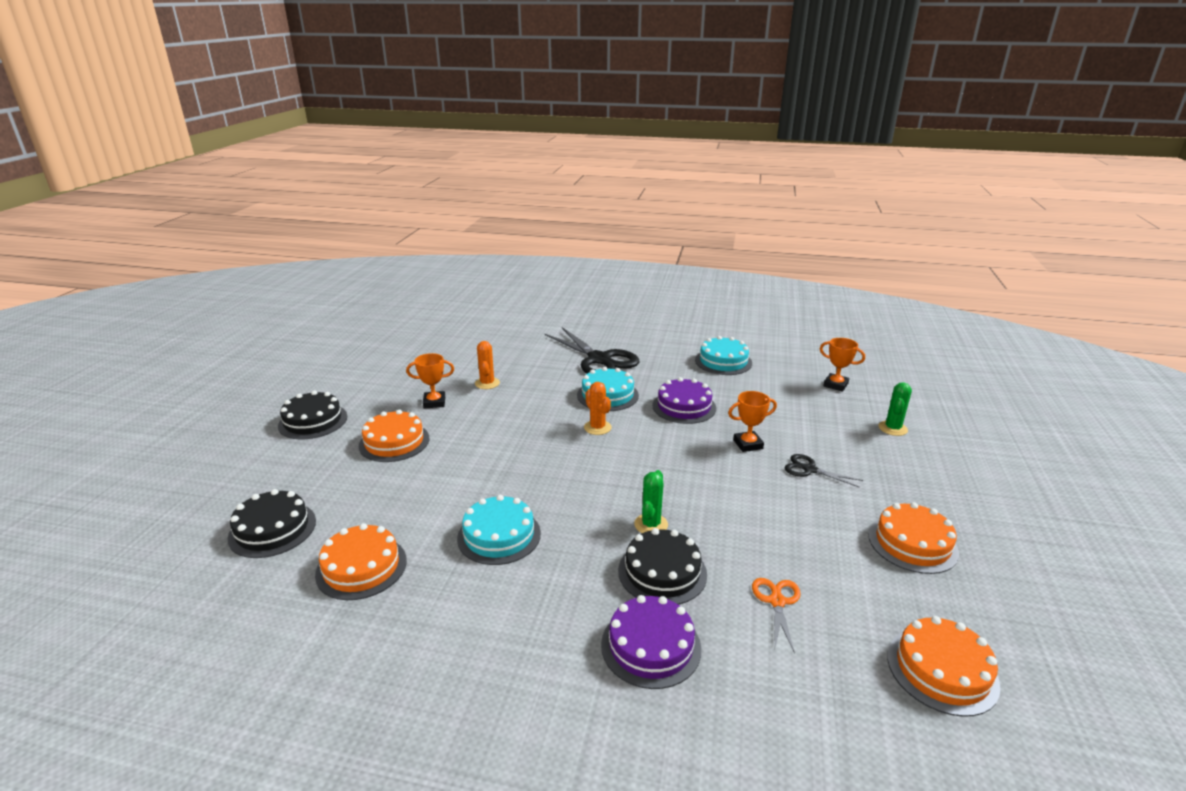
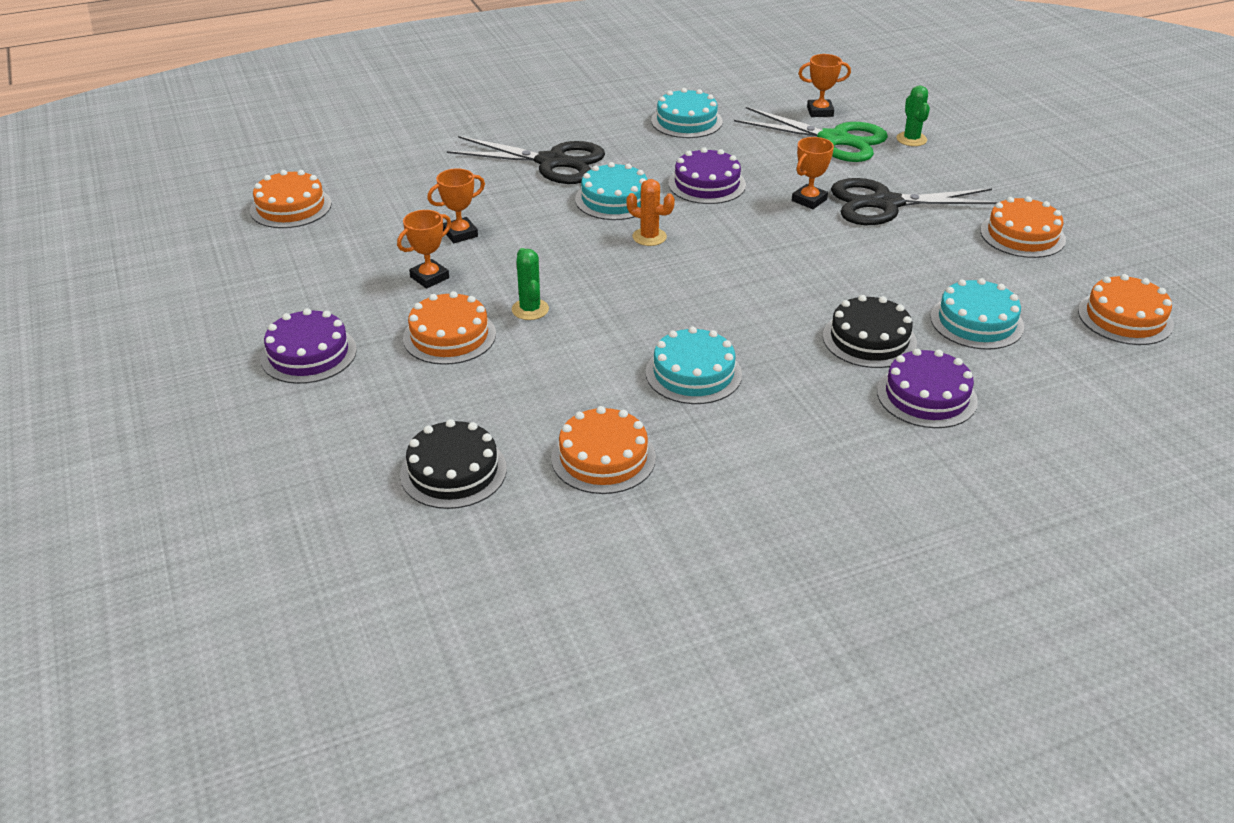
camera: 35 degrees left, 10 degrees up
black cake [278,390,347,439] -> purple cake [260,308,357,384]
orange cactus [475,341,500,389] -> orange trophy [427,168,485,243]
green cactus [634,470,668,533] -> green cactus moved to [512,248,549,320]
orange scissors [752,578,801,653] -> turquoise cake [930,278,1024,350]
black scissors [784,454,863,488] -> black scissors [831,178,999,225], size x2.07
none -> orange cake [250,170,332,228]
none -> green scissors [734,107,888,162]

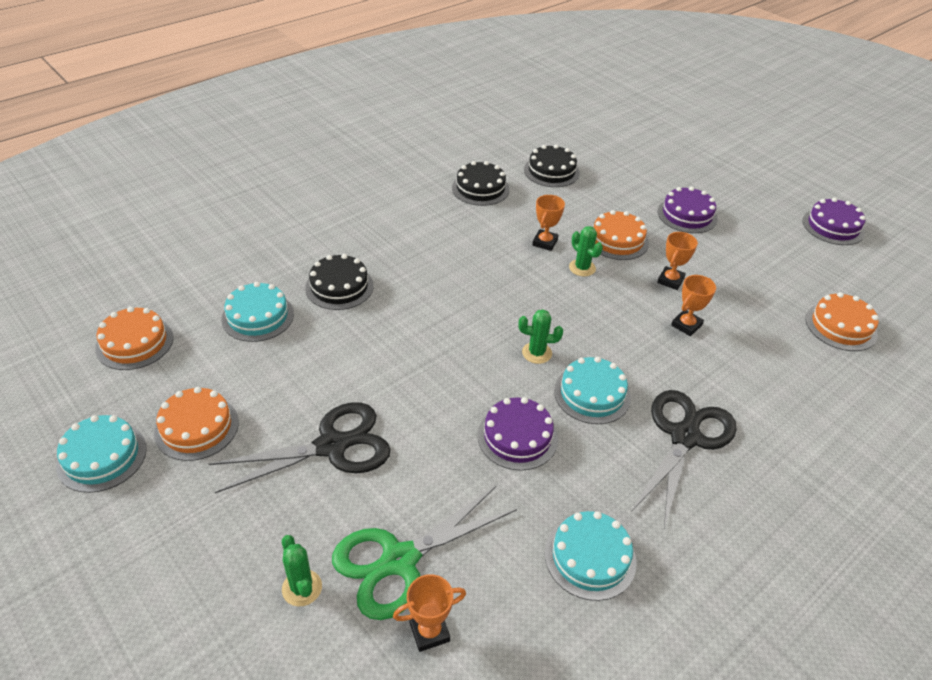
camera: 160 degrees right, 5 degrees up
black scissors [447,136,605,184] -> black scissors turned 120 degrees clockwise [631,390,737,528]
orange cake [551,406,656,494] -> black cake [452,161,510,206]
orange cactus [626,179,675,246] -> green cactus [518,309,563,364]
turquoise cake [646,326,742,404] -> turquoise cake moved to [56,415,147,493]
green scissors [734,107,888,162] -> green scissors turned 45 degrees counterclockwise [332,486,517,620]
orange trophy [792,137,834,209] -> orange trophy moved to [532,195,565,251]
purple cake [877,348,978,428] -> purple cake moved to [802,198,865,245]

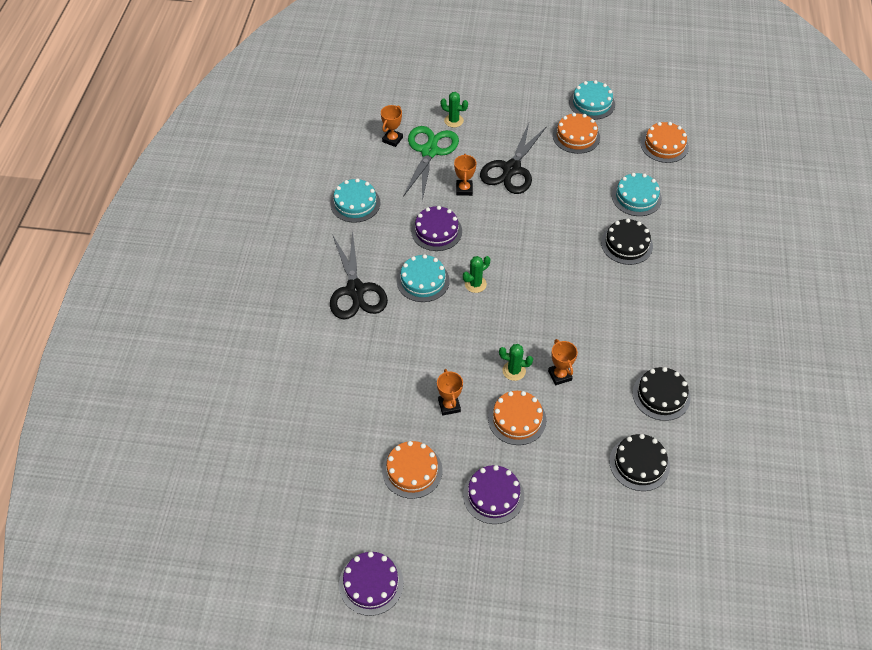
camera: 140 degrees right, 10 degrees up
orange trophy [671,275,716,336] -> orange trophy moved to [454,154,476,196]
orange cake [805,292,879,351] -> orange cake moved to [382,441,443,499]

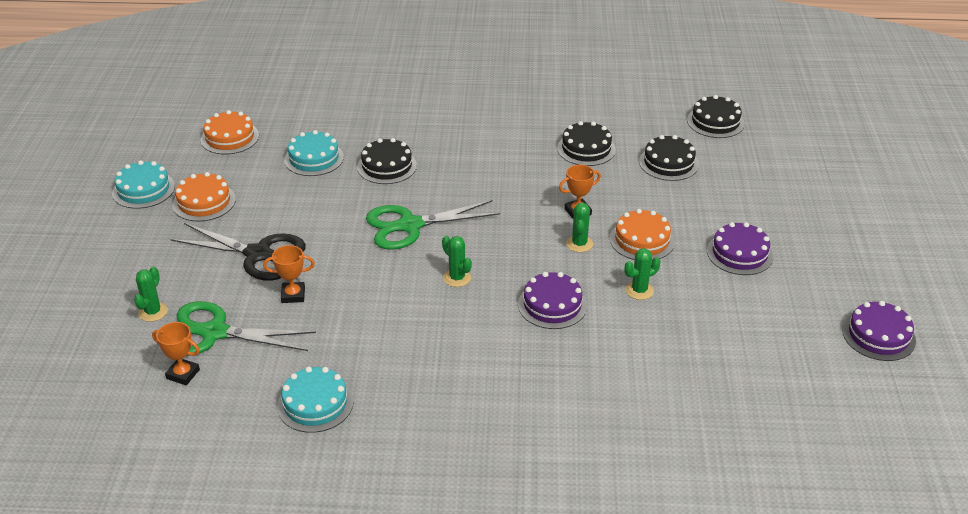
camera: 95 degrees left, 15 degrees down
black scissors [330,231,388,319] -> none
orange cake [382,441,443,499] -> none
turquoise cake [397,254,450,302] -> none
purple cake [411,206,462,251] -> purple cake moved to [518,272,587,329]
orange trophy [437,369,463,415] -> green cactus [624,248,660,300]
none -> green scissors [366,200,500,250]
none -> black cake [687,95,744,138]

